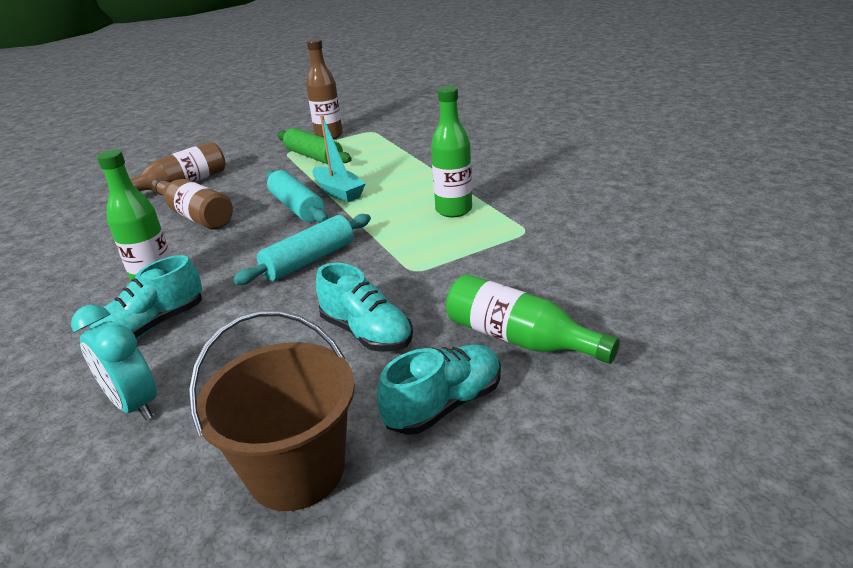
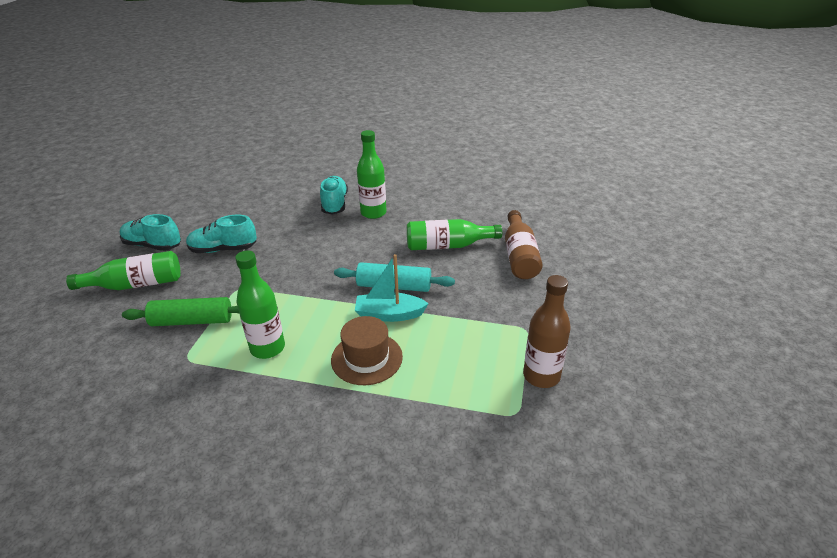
camera: 130 degrees right, 5 degrees up
turquoise clock [71,305,157,420] -> none
brown bottle [151,177,233,230] -> green bottle [407,219,502,250]
brown bucket [189,310,355,511] -> none
turquoise rolling pin [233,214,371,285] -> none
green rolling pin [277,128,352,164] -> green rolling pin moved to [122,297,239,326]
turquoise shoe [377,344,501,435] -> turquoise shoe turned 105 degrees clockwise [120,214,181,251]
none -> brown hat [331,316,403,385]

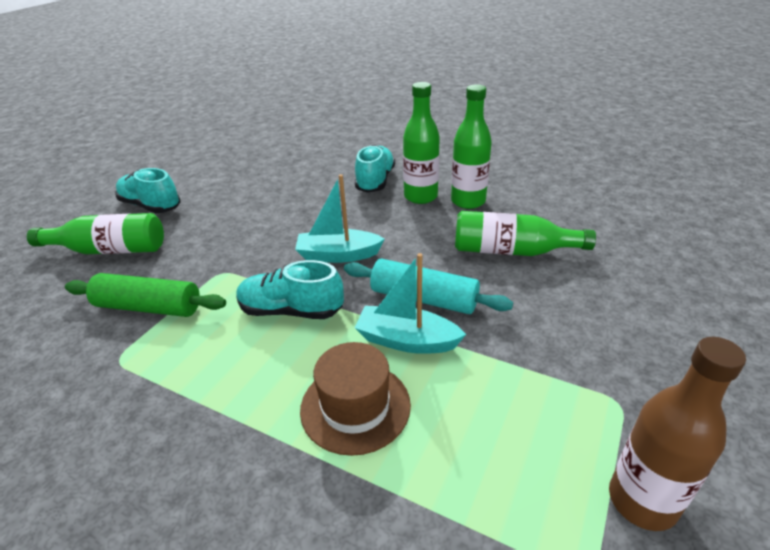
camera: 15 degrees right, 0 degrees up
turquoise shoe [186,215,257,253] -> turquoise shoe moved to [236,260,344,319]
green bottle [235,250,285,359] -> green bottle moved to [451,84,492,209]
brown bottle [505,210,543,279] -> none
none -> turquoise boat [295,174,385,263]

